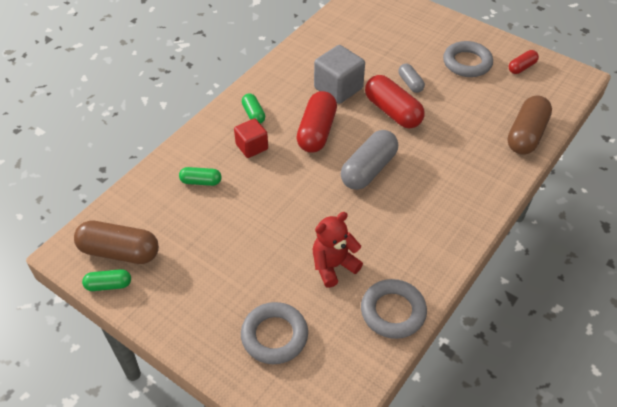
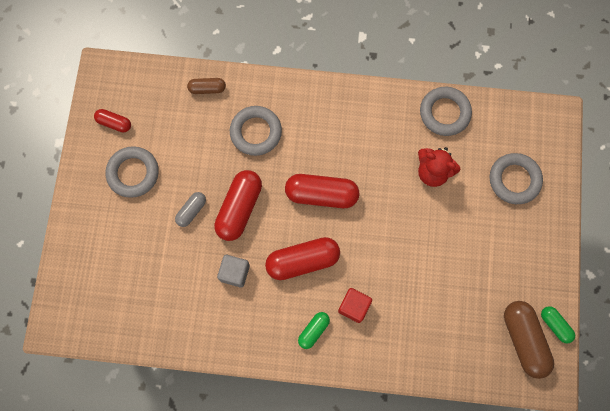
camera: 120 degrees left, 25 degrees up
green capsule [179,167,222,186] -> none
grey cube [314,45,365,104] -> grey cube [217,255,250,288], size x0.63
grey capsule [341,130,398,190] -> red capsule [285,174,359,208]
brown capsule [507,95,552,155] -> brown capsule [187,78,226,94], size x0.54
none -> grey ring [230,106,282,156]

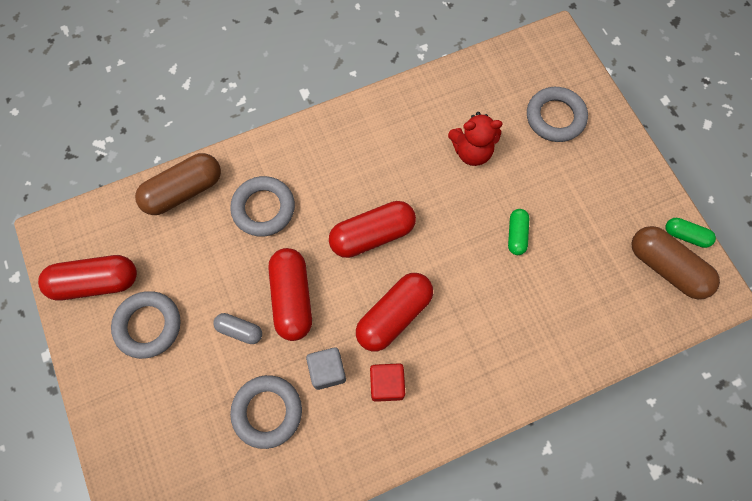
camera: 30 degrees left, 5 degrees down
red capsule [94,109,131,133] -> red capsule [38,255,137,300], size x1.86
grey capsule [175,192,206,227] -> grey capsule turned 75 degrees counterclockwise [213,313,262,344]
brown capsule [187,78,226,94] -> brown capsule [135,153,221,215], size x1.86
green capsule [298,312,330,349] -> green capsule moved to [508,209,529,255]
red cube [338,288,372,323] -> red cube moved to [370,363,405,402]
grey ring [420,87,472,136] -> grey ring moved to [230,375,302,449]

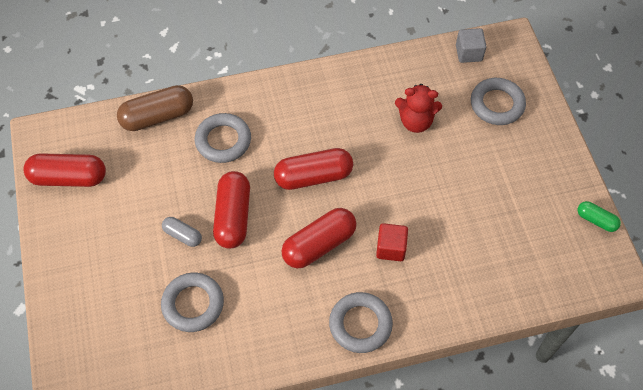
camera: 10 degrees right, 10 degrees down
grey ring [111,291,181,359] -> grey ring moved to [329,292,393,353]
grey cube [306,347,346,390] -> grey cube moved to [456,28,487,63]
red cube [370,363,405,402] -> red cube moved to [376,223,408,261]
green capsule [508,209,529,255] -> none
brown capsule [631,226,720,299] -> none

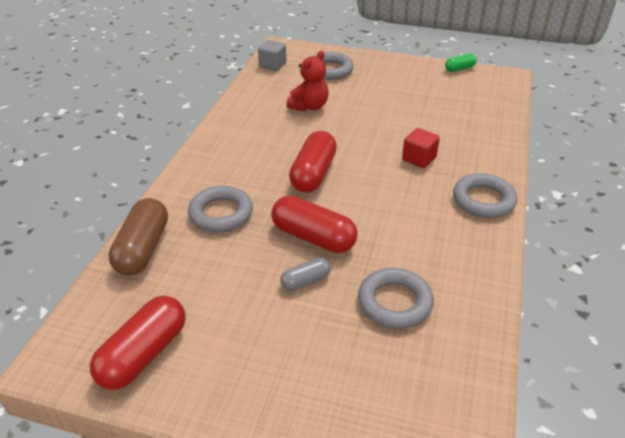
camera: 60 degrees left, 20 degrees down
red capsule [281,208,357,268] -> none

